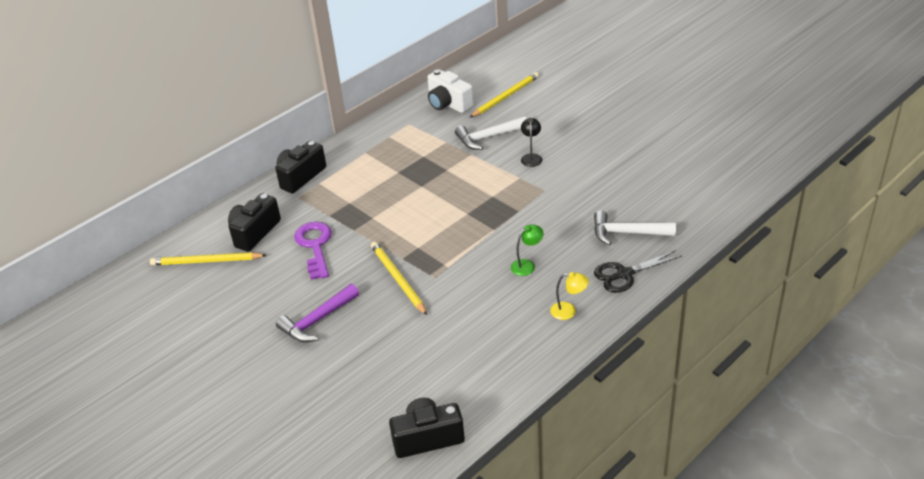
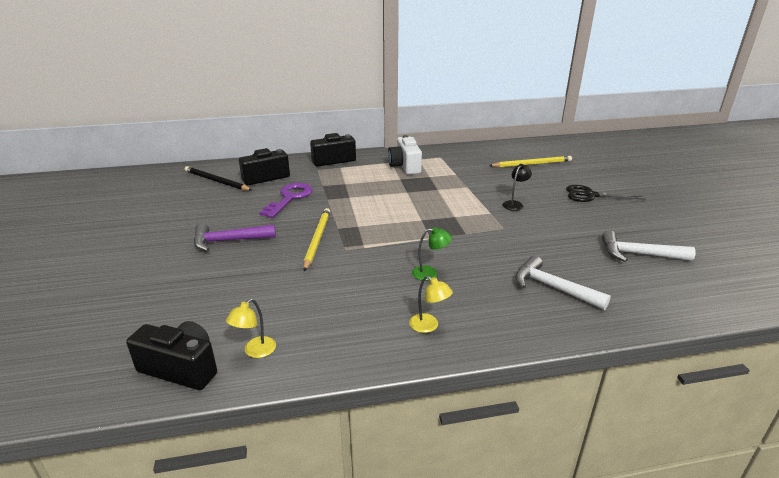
camera: 30 degrees right, 10 degrees down
yellow pencil [150,252,266,265] -> black pencil [185,166,252,191]
white camera [428,69,473,113] -> white camera moved to [388,135,422,175]
white hammer [455,116,527,150] -> white hammer moved to [602,230,696,262]
black scissors [594,250,682,293] -> black scissors moved to [566,185,646,202]
none -> yellow lamp [226,299,276,358]

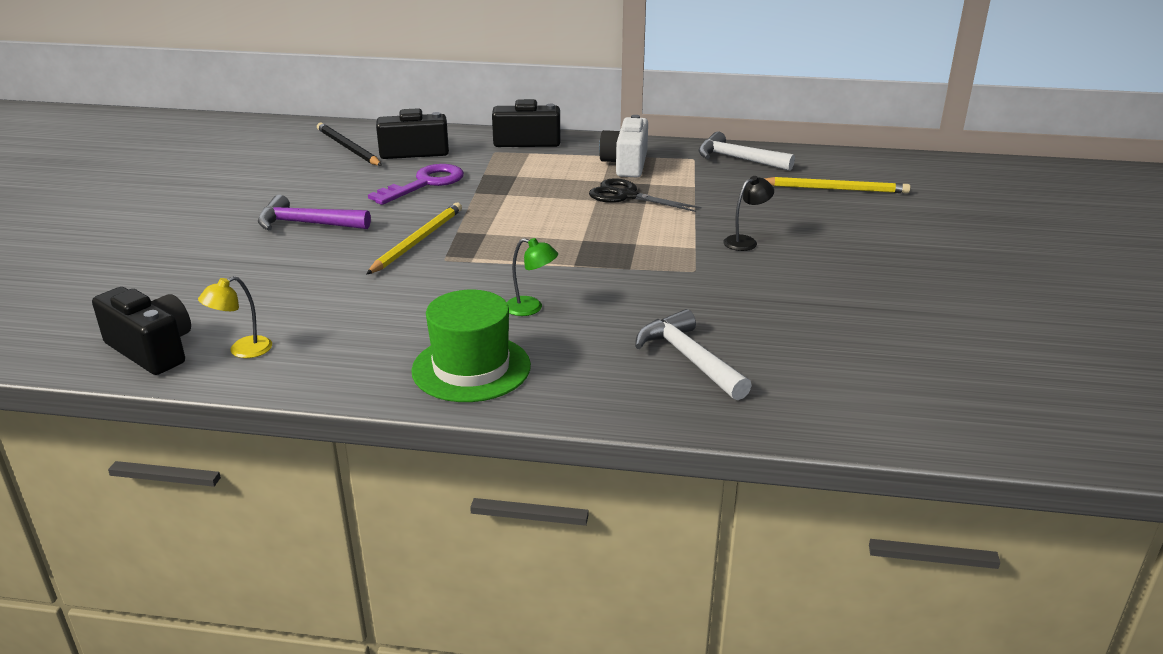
camera: 20 degrees right, 0 degrees up
yellow lamp [409,276,453,333] -> green hat [411,290,531,402]
black scissors [566,185,646,202] -> black scissors moved to [589,178,702,212]
white hammer [602,230,696,262] -> white hammer moved to [698,132,795,171]

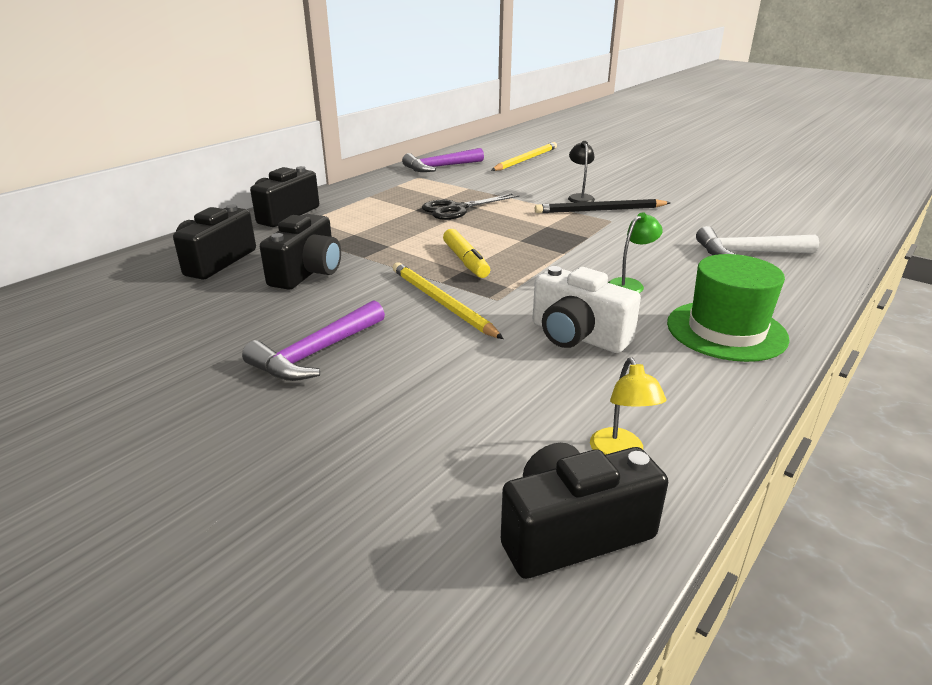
camera: 60 degrees left, 0 degrees up
black pencil [317,123,382,166] -> black pencil moved to [535,199,671,213]
purple key [368,164,464,205] -> black camera [260,214,341,290]
white camera [599,115,648,177] -> white camera moved to [532,266,641,353]
white hammer [698,132,795,171] -> purple hammer [402,148,484,172]
none -> yellow marker [443,229,490,278]

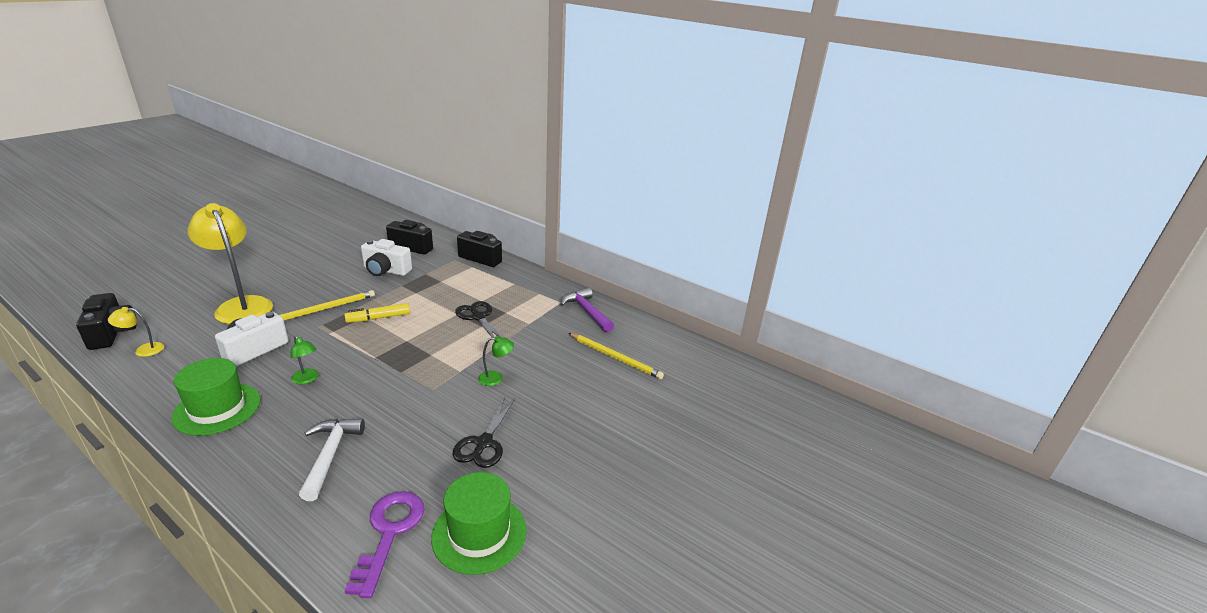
camera: 85 degrees right, 0 degrees up
purple hammer [242,300,385,381] -> none
black camera [260,214,341,290] -> white camera [361,239,412,276]
black pencil [535,199,671,213] -> none
black lamp [568,141,595,203] -> green lamp [478,336,514,386]
none -> yellow lamp [187,203,273,324]
none -> purple key [345,491,424,598]
none -> green hat [431,472,527,575]
none -> black scissors [453,397,515,468]

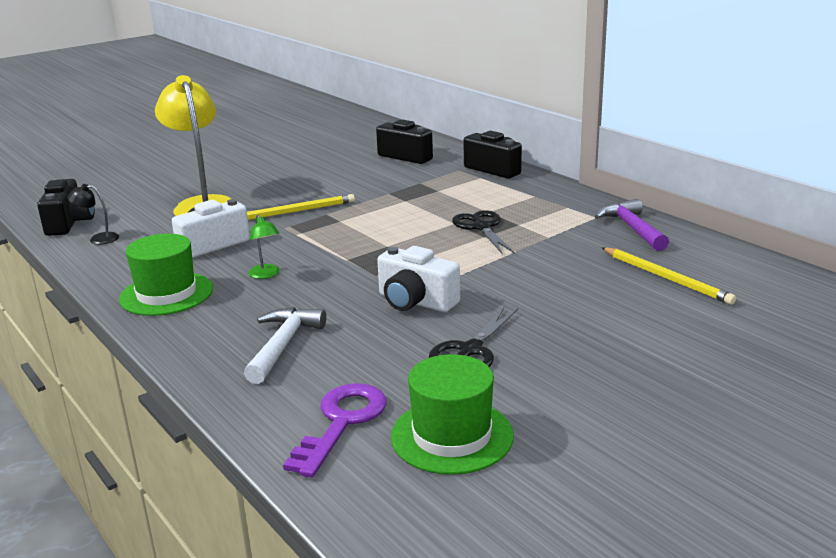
camera: 20 degrees right, 5 degrees down
yellow lamp [108,307,164,357] -> black lamp [68,184,119,245]
yellow marker [344,303,410,323] -> none
white camera [361,239,412,276] -> white camera moved to [377,246,460,312]
green lamp [478,336,514,386] -> none

